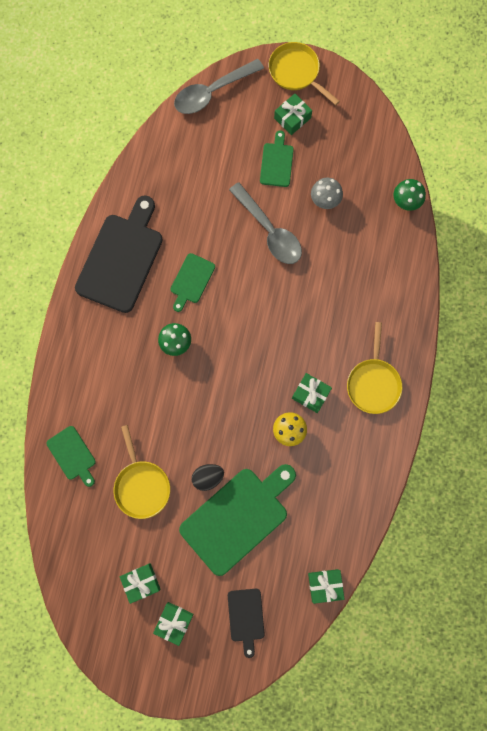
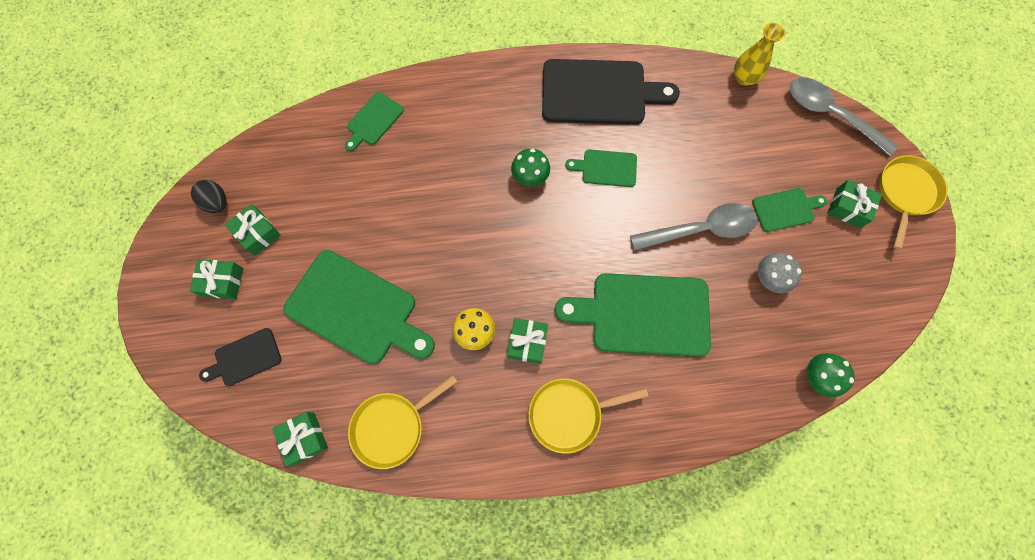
camera: 70 degrees right, 5 degrees down
yellow pan [114,425,170,519] -> yellow pan moved to [348,375,458,469]
black egg [192,464,224,491] -> black egg moved to [191,180,227,213]
grey spoon [229,182,302,264] -> grey spoon turned 135 degrees counterclockwise [630,203,757,251]
none -> green cutting board [555,273,711,357]
none -> yellow vase [734,23,785,86]

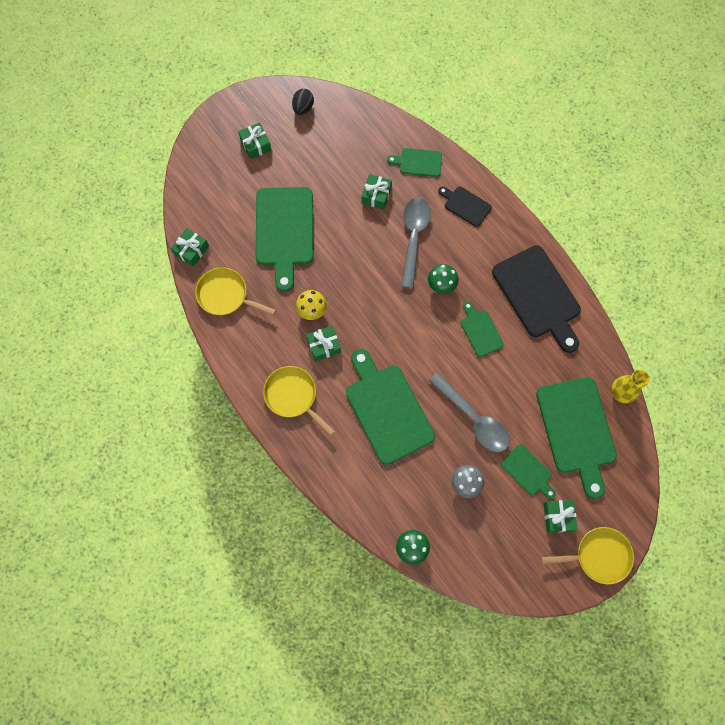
camera: 60 degrees right, 0 degrees up
black cutting board [199,328,282,386] -> black cutting board moved to [438,186,492,227]
green gift [225,204,281,255] -> green gift moved to [361,174,392,210]
grey spoon [790,77,898,156] -> grey spoon moved to [401,197,431,288]
none -> green cutting board [536,377,617,499]

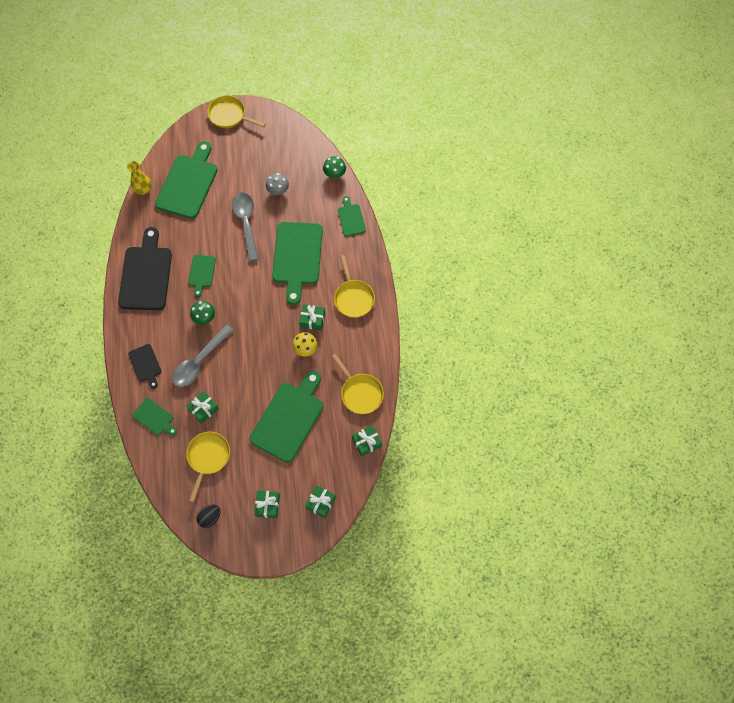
camera: 150 degrees left, 5 degrees down
green cutting board [501,444,556,499] -> green cutting board moved to [338,196,366,236]
green gift [544,500,578,533] -> green gift moved to [305,485,336,518]
none -> yellow pan [186,432,230,502]

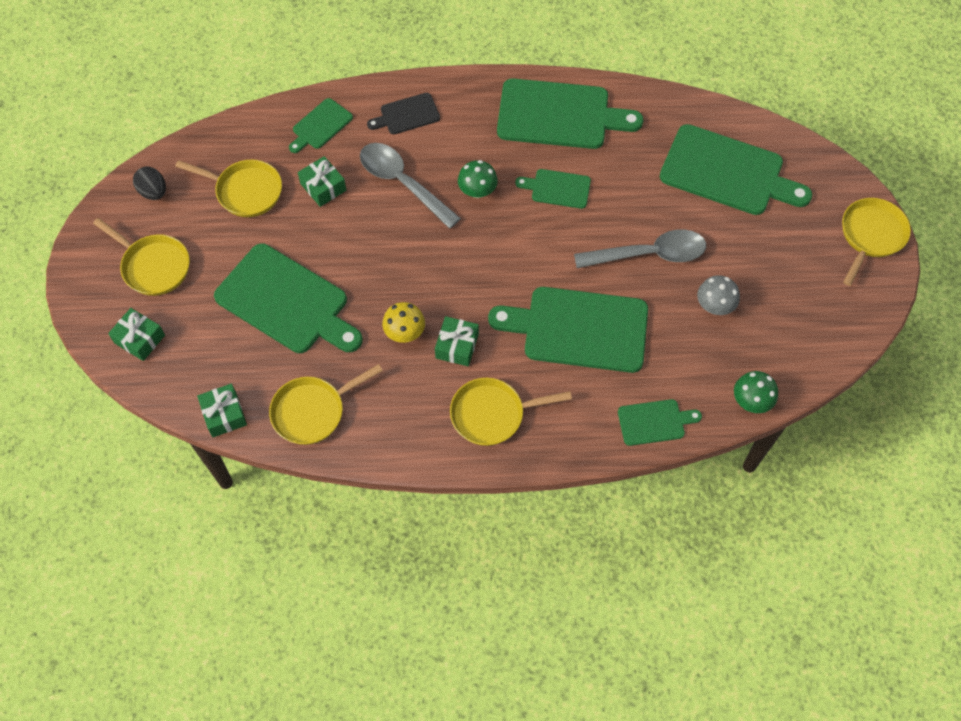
camera: 95 degrees right, 5 degrees down
black cutting board [118,227,172,310] -> green cutting board [497,78,644,149]
yellow vase [127,161,152,195] -> none
green gift [254,490,280,518] -> yellow pan [93,218,190,296]

